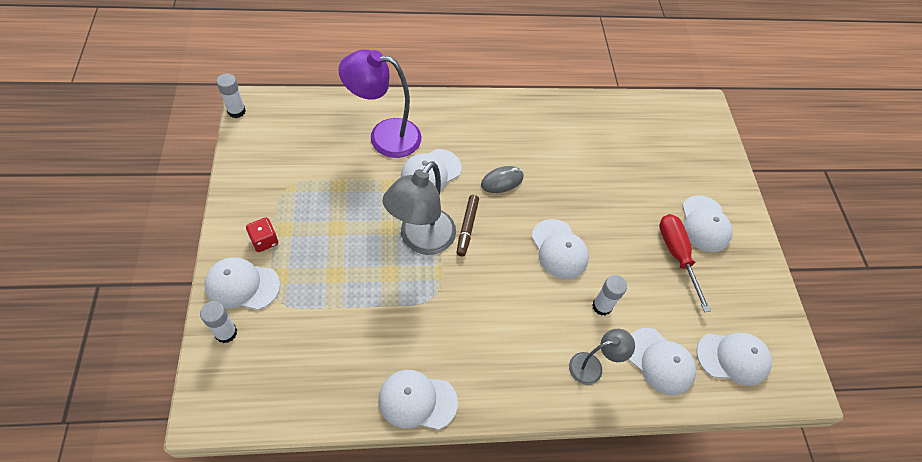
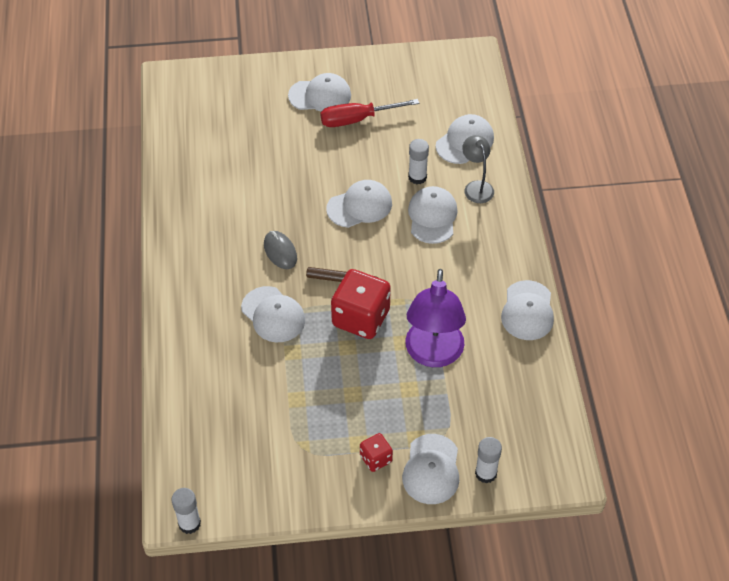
camera: 85 degrees left, 5 degrees down
purple lamp [339,49,422,158] -> purple lamp moved to [405,269,466,367]
grey lamp [383,161,456,255] -> red dice [331,269,391,339]
white cap [696,333,772,386] -> white cap moved to [408,186,458,244]

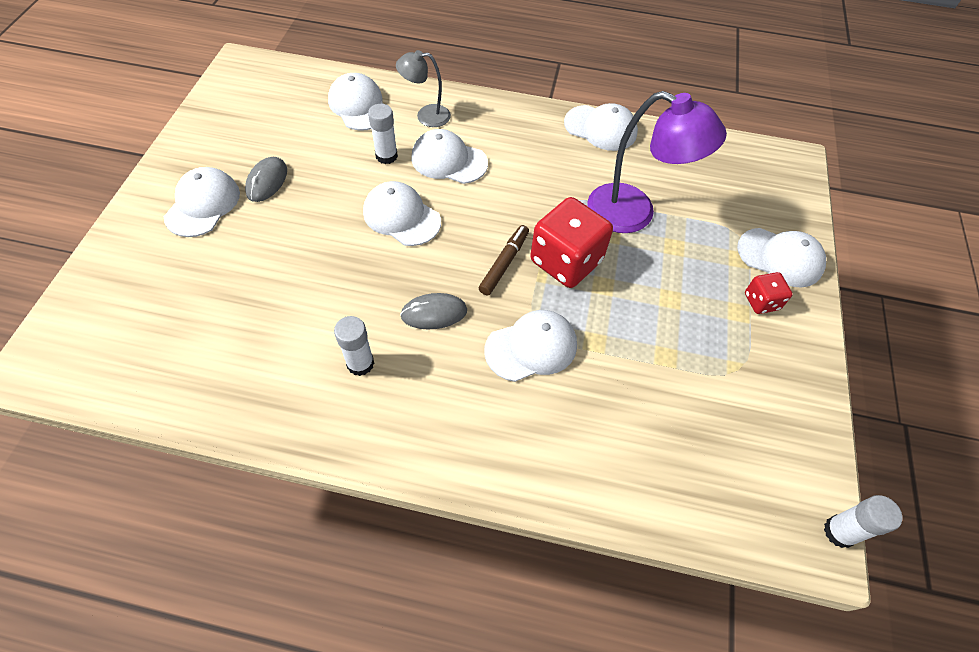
camera: 75 degrees left, 5 degrees up
red screwdriver [321,99,419,127] -> grey mouse [245,157,287,202]
white cap [327,180,392,228] -> white cap turned 45 degrees counterclockwise [363,181,441,246]
white glue stick [475,437,502,484] -> white glue stick moved to [334,316,374,376]

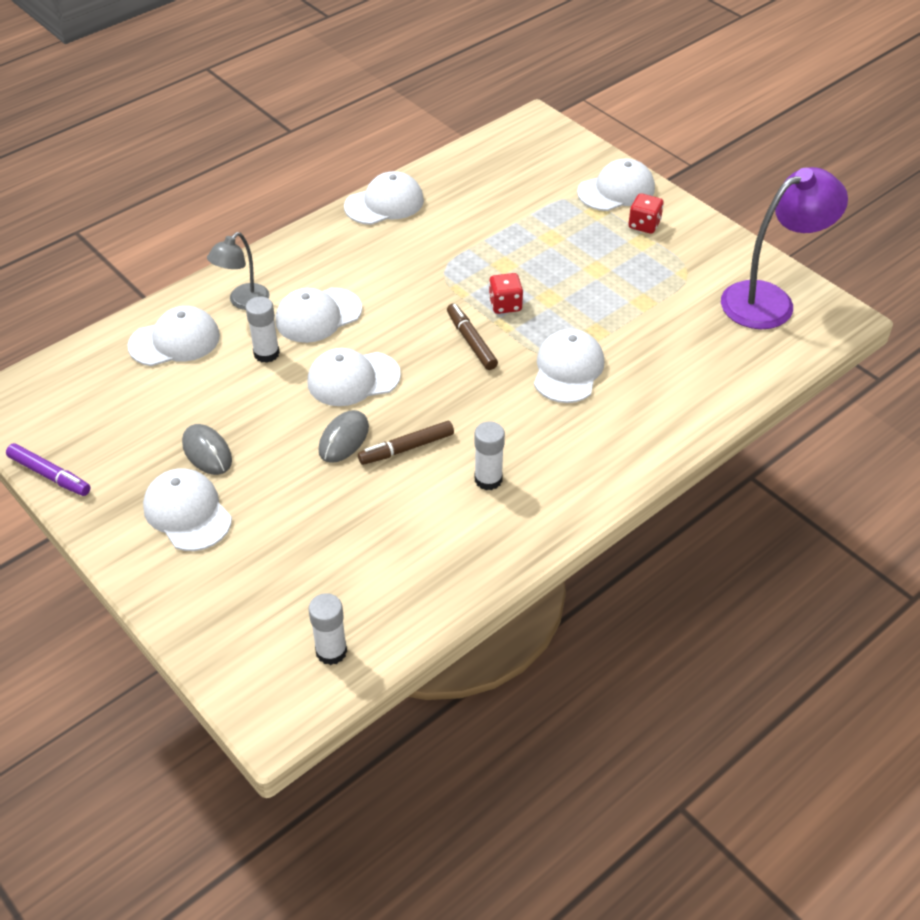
camera: 50 degrees left, 10 degrees down
white cap [328,73,383,131] -> white cap turned 150 degrees clockwise [128,306,220,366]
grey mouse [400,293,467,329] -> grey mouse moved to [318,410,369,463]
red dice [530,197,613,288] -> red dice [489,273,523,314], size x0.51
purple lamp [587,91,727,233] -> purple lamp moved to [721,167,848,329]
white glue stick [824,495,903,548] -> white glue stick moved to [308,593,347,665]
none -> purple marker [6,443,91,496]
none -> brown marker [358,421,454,465]

